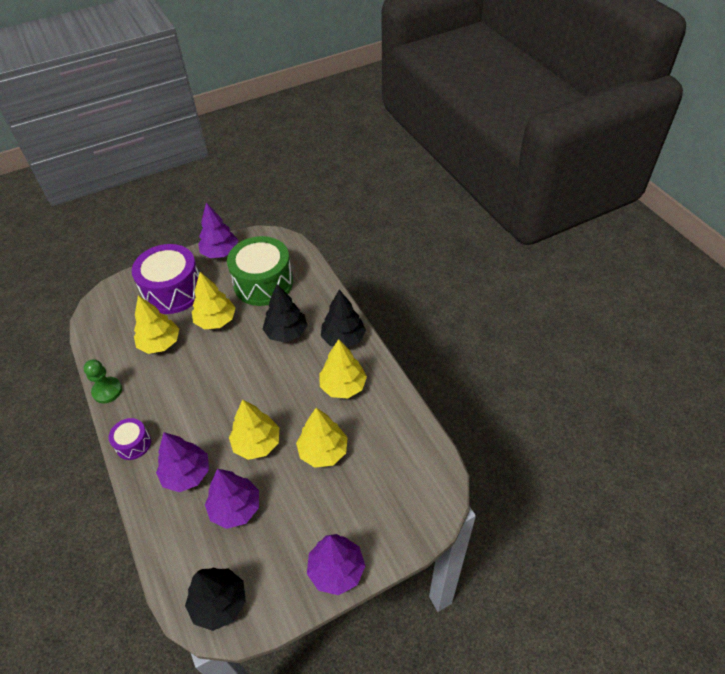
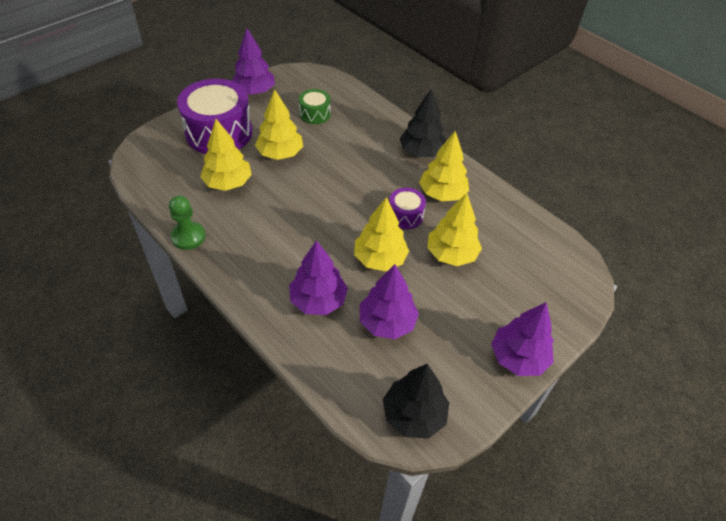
camera: 20 degrees left, 0 degrees up
purple drum [109,418,151,460] -> purple drum moved to [389,188,426,229]
green drum [227,236,293,306] -> green drum [299,89,331,124], size x0.49
black tree [262,284,307,343] -> none

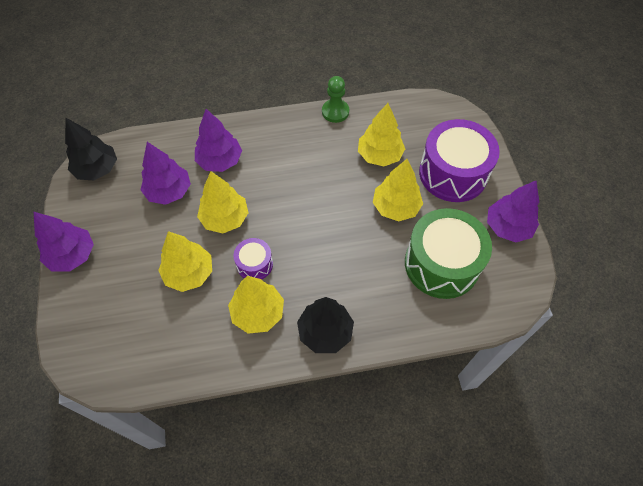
camera: 125 degrees right, 10 degrees up
green drum [299,89,331,124] -> green drum [405,208,492,299], size x2.05

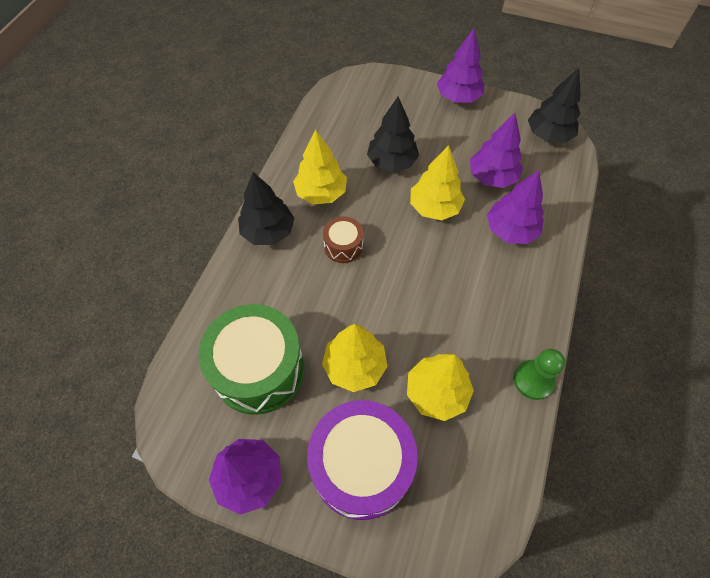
camera: 120 degrees right, 0 degrees up
yellow tree [158,231,212,292] -> black tree [367,97,419,172]
purple drum [233,238,273,279] -> none
none -> brown drum [323,216,363,263]

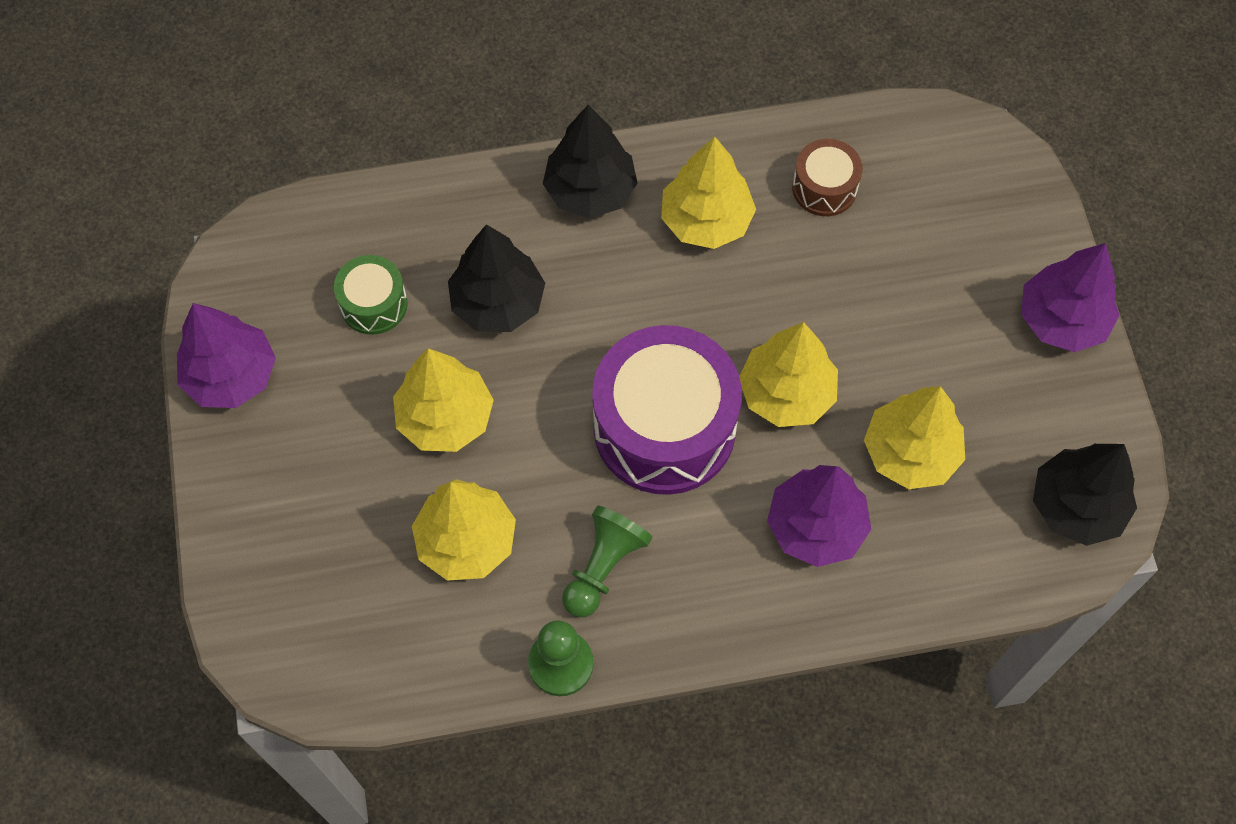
camera: 60 degrees right, 5 degrees up
green drum [199,304,304,415] -> green drum [334,255,408,335], size x0.49
purple drum [307,400,418,520] -> purple drum moved to [592,325,742,495]
brown drum [323,216,363,263] -> brown drum moved to [792,139,863,216]
black tree [367,97,419,172] -> black tree moved to [448,224,545,332]
purple tree [470,113,523,188] -> yellow tree [864,386,965,489]
none -> green pawn [562,506,653,617]

